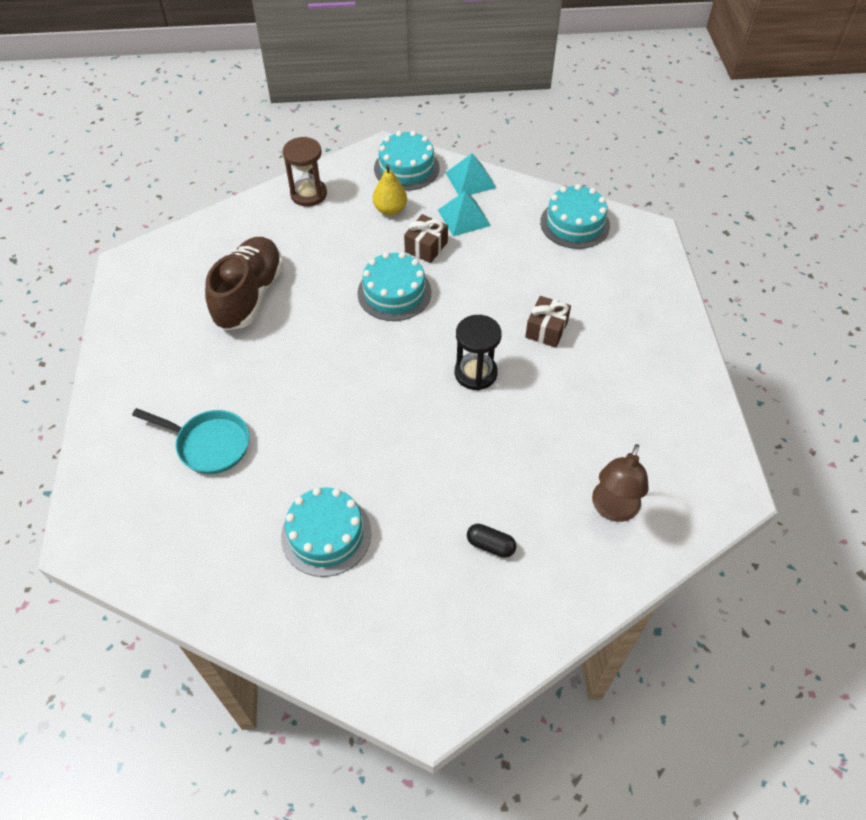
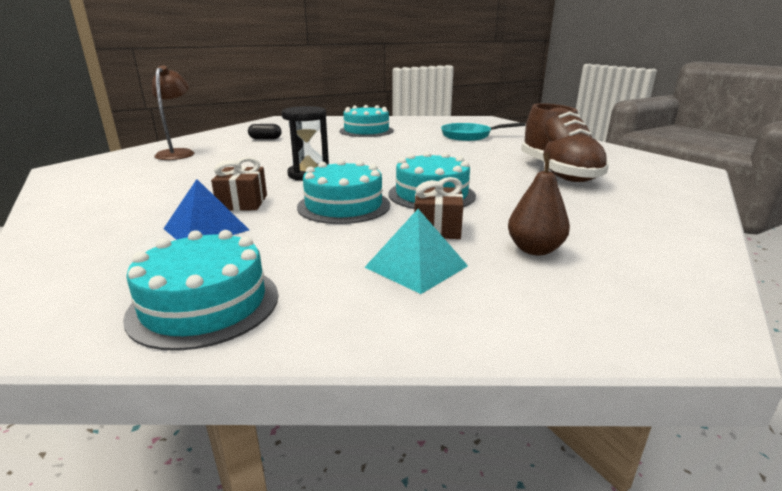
camera: 155 degrees right, 30 degrees down
brown hourglass [283,137,327,207] -> none
yellow pear [373,164,407,215] -> brown pear [508,153,570,255]
turquoise cake [374,131,440,191] -> turquoise cake moved to [297,159,390,224]
turquoise pyramid [446,153,496,195] -> none
none -> blue pyramid [163,179,249,240]

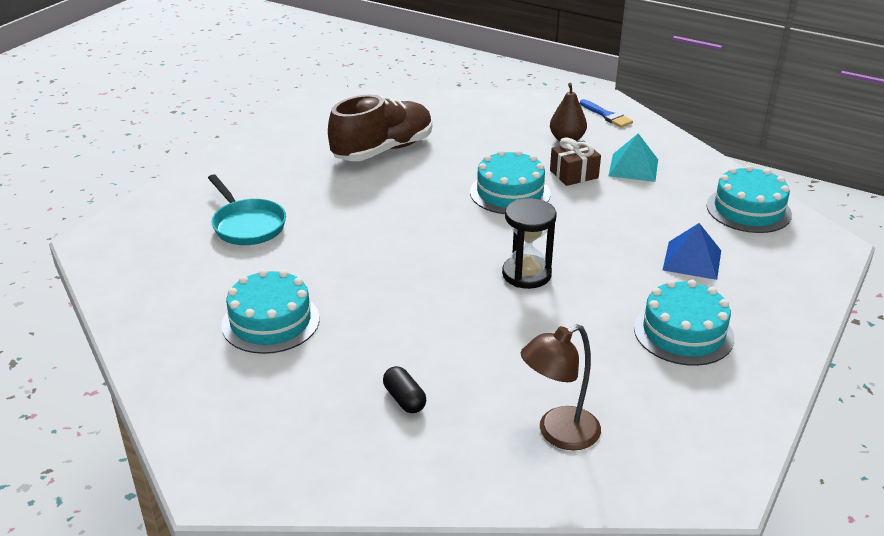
camera: 120 degrees left, 10 degrees up
brown gift [211,157,267,211] -> none
turquoise cake [297,159,390,224] -> turquoise cake moved to [634,280,734,366]
none -> blue brush [580,99,633,128]

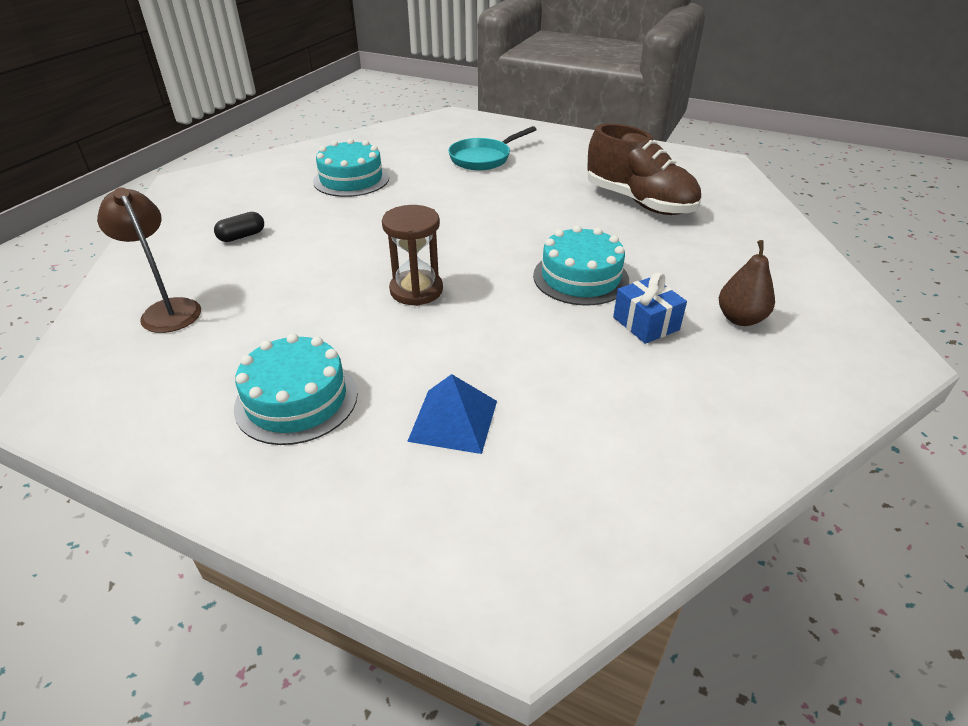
camera: 85 degrees right, 5 degrees up
black hourglass [502,198,557,289] -> brown hourglass [382,205,443,306]
brown gift [550,137,601,186] -> blue gift [613,272,687,344]
blue brush [580,99,633,128] -> none
turquoise pyramid [608,133,658,182] -> none
turquoise cake [706,165,792,233] -> none

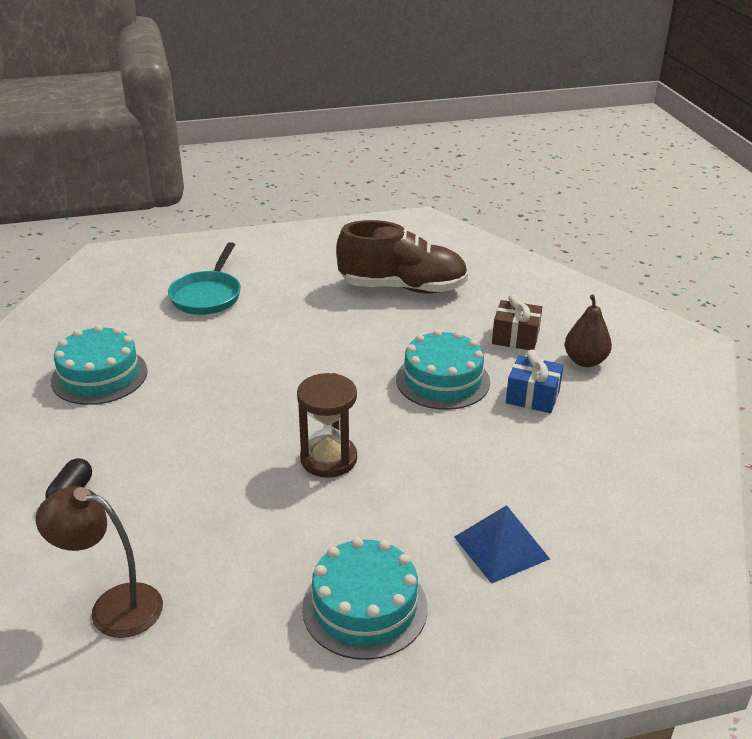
camera: 40 degrees left, 5 degrees down
none -> brown gift [492,294,542,350]

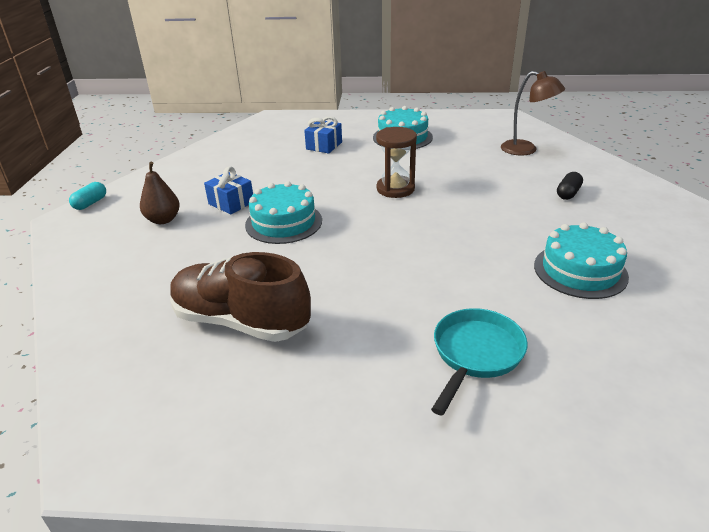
camera: 160 degrees left, 0 degrees up
blue pyramid [454,505,550,584] -> blue gift [304,117,342,153]
brown gift [492,294,542,350] -> none
none -> turquoise capsule [69,182,106,210]

